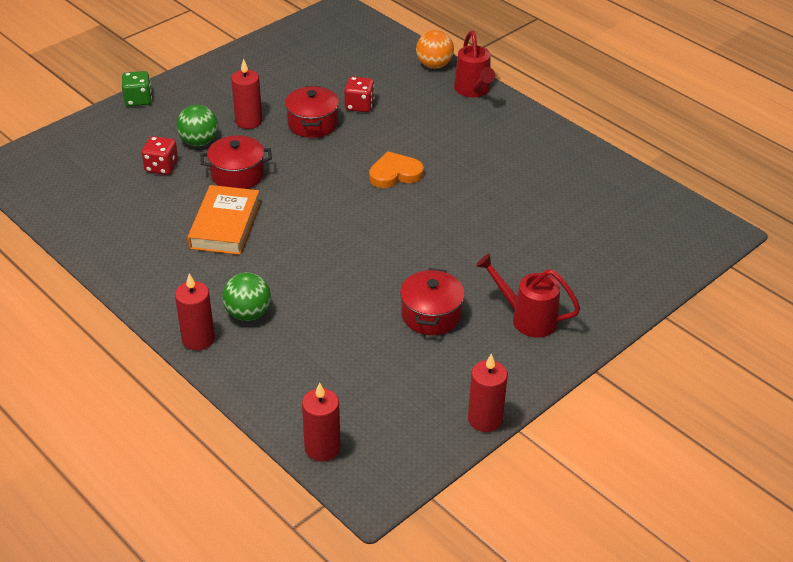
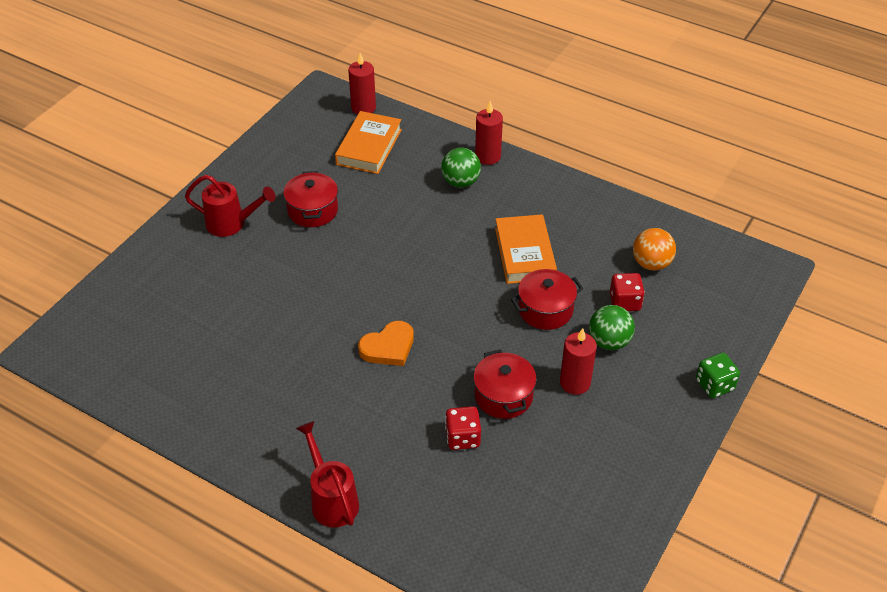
camera: 165 degrees right, 5 degrees up
orange ball [416,30,454,69] -> orange ball moved to [633,228,676,270]
red candle [468,353,508,432] -> none
none -> orange book [335,111,402,174]

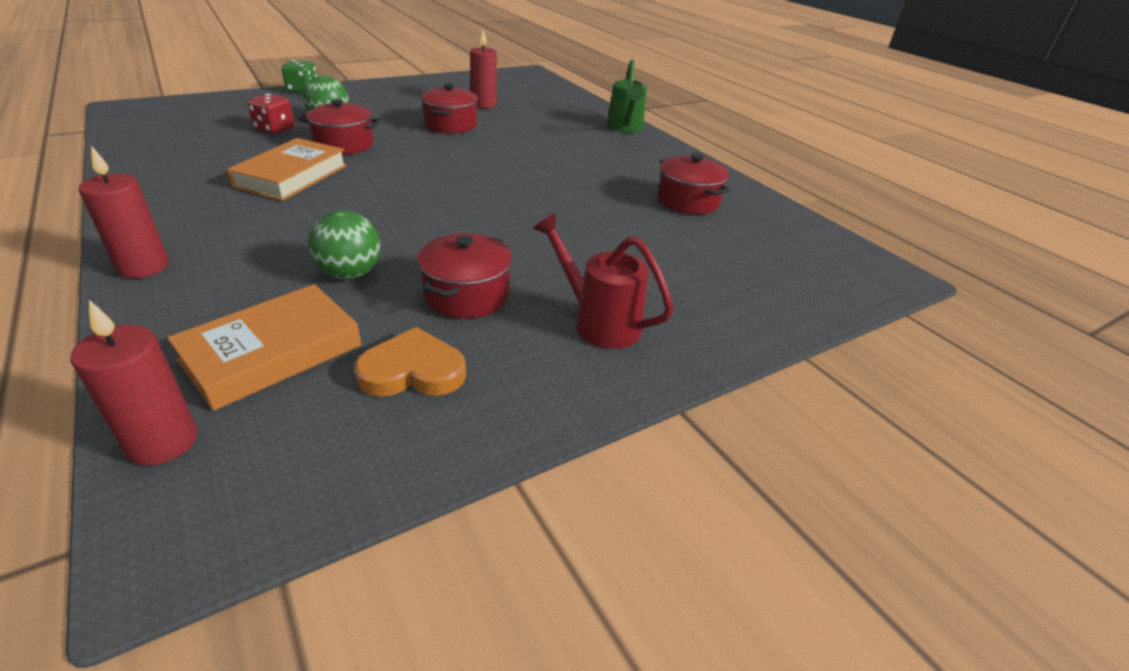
camera: 155 degrees left, 10 degrees down
red watering can [296,421,359,528] -> green watering can [607,59,647,132]
orange heart [358,321,414,366] -> orange heart moved to [354,327,466,397]
green ball [441,148,481,188] -> green ball moved to [308,210,380,279]
red dice [445,406,481,450] -> none
red candle [560,328,597,395] -> red candle moved to [470,30,497,108]
orange ball [633,228,676,270] -> none
none -> red pot [658,154,730,214]

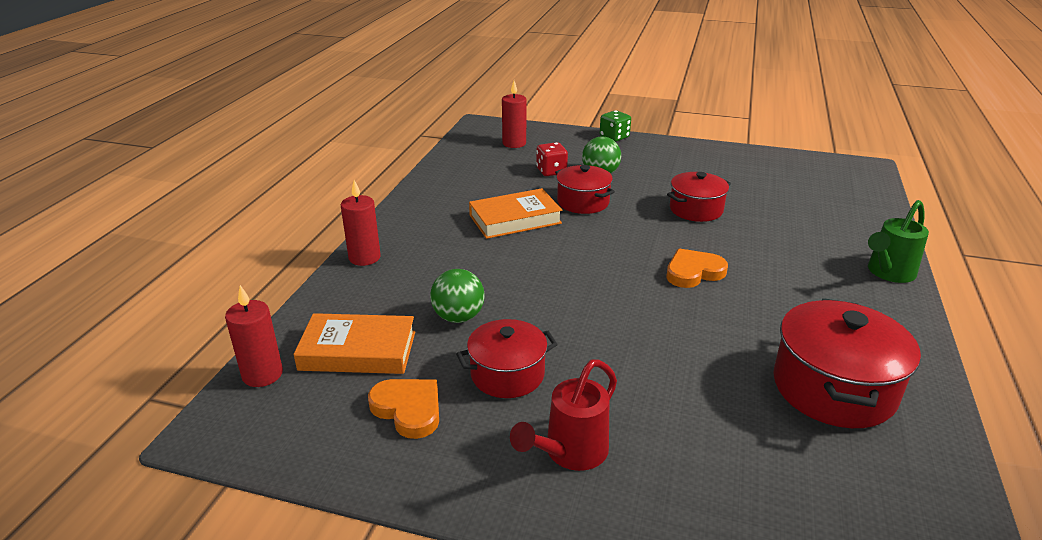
camera: 50 degrees right, 5 degrees down
red candle [470,30,497,108] -> red candle moved to [502,81,526,148]
red watering can [533,213,674,349] -> red watering can turned 135 degrees counterclockwise [510,360,617,471]
red pot [658,154,730,214] -> red pot [773,298,921,428], size x1.56
none -> orange heart [666,248,728,288]

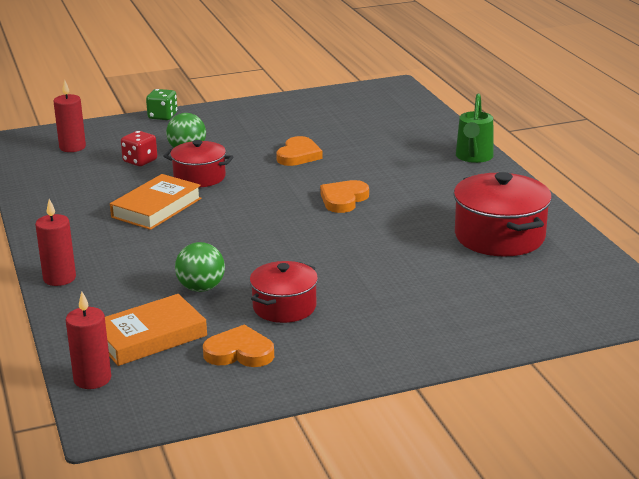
camera: 35 degrees left, 5 degrees down
red watering can [510,360,617,471] -> none
red pot [667,172,731,222] -> orange heart [276,136,323,166]

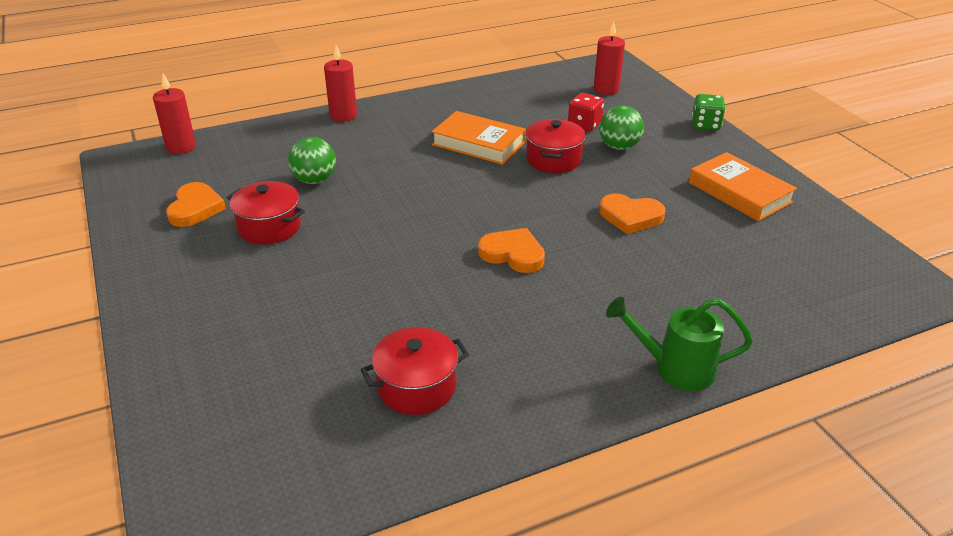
camera: 85 degrees right, 10 degrees up
orange book [105,294,207,366] -> orange book moved to [689,152,797,221]
red pot [454,172,552,256] -> red pot [361,327,469,415], size x0.64

